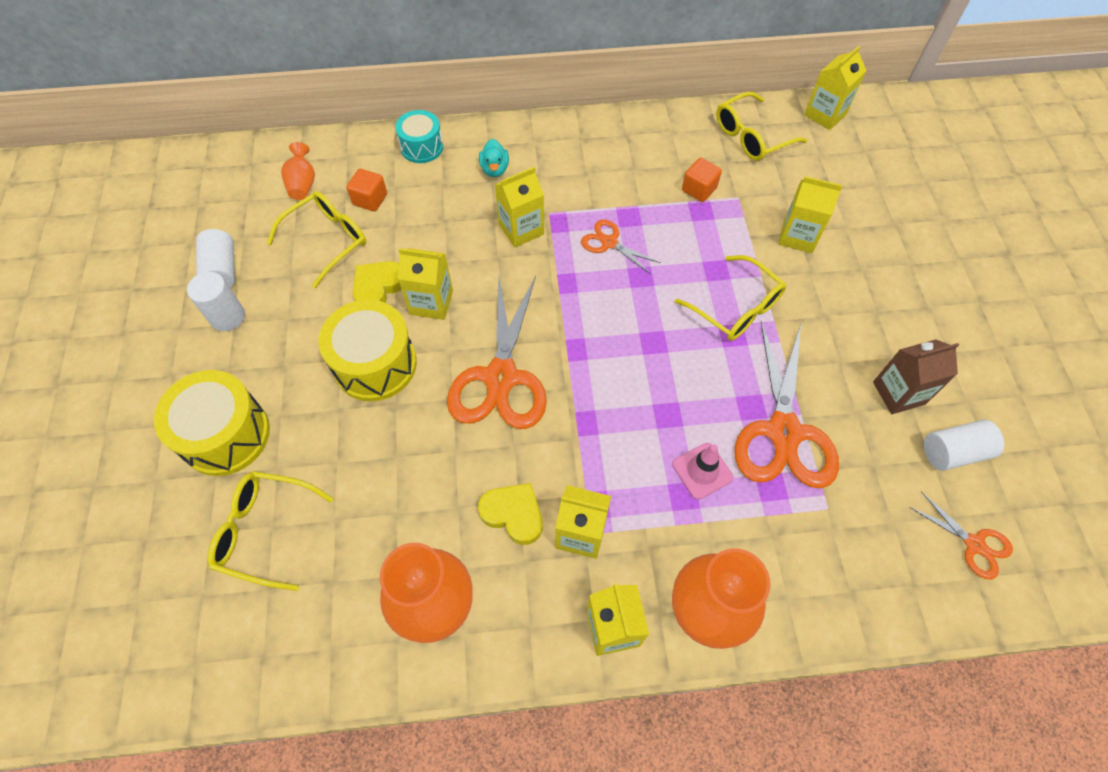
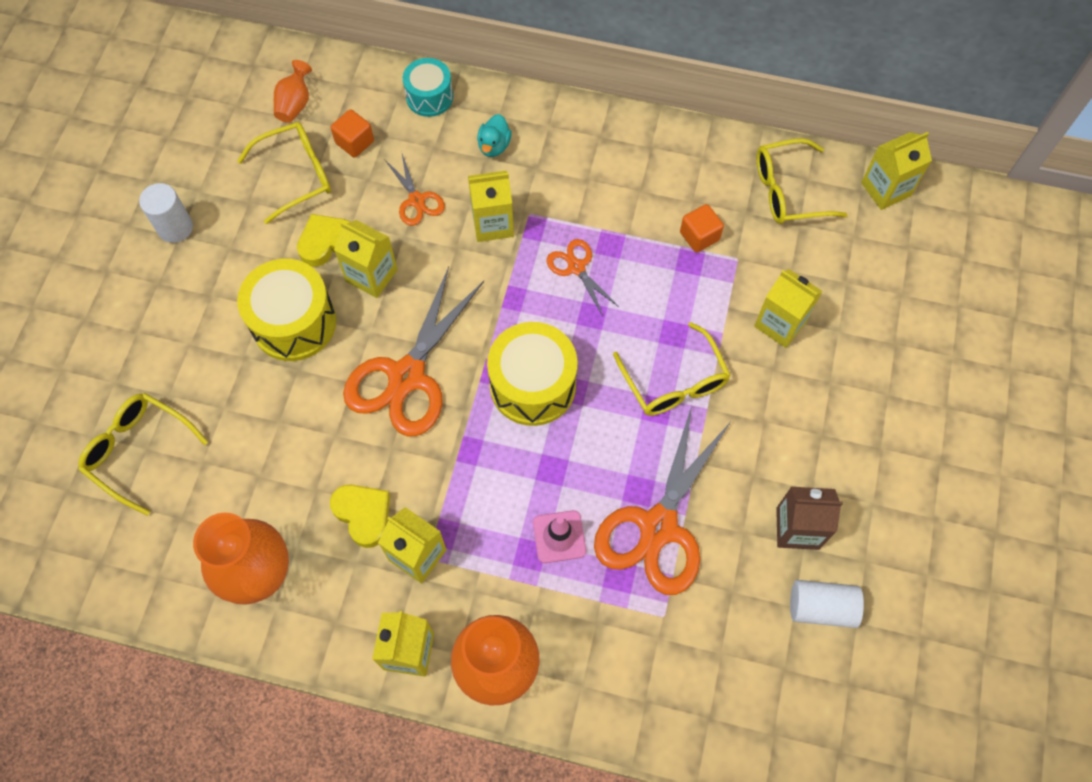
camera: 20 degrees right, 5 degrees up
yellow drum [154,370,270,476] -> yellow drum moved to [487,322,578,426]
white cylinder [196,229,235,288] -> none
orange scissors [909,491,1013,580] -> orange scissors moved to [384,151,445,226]

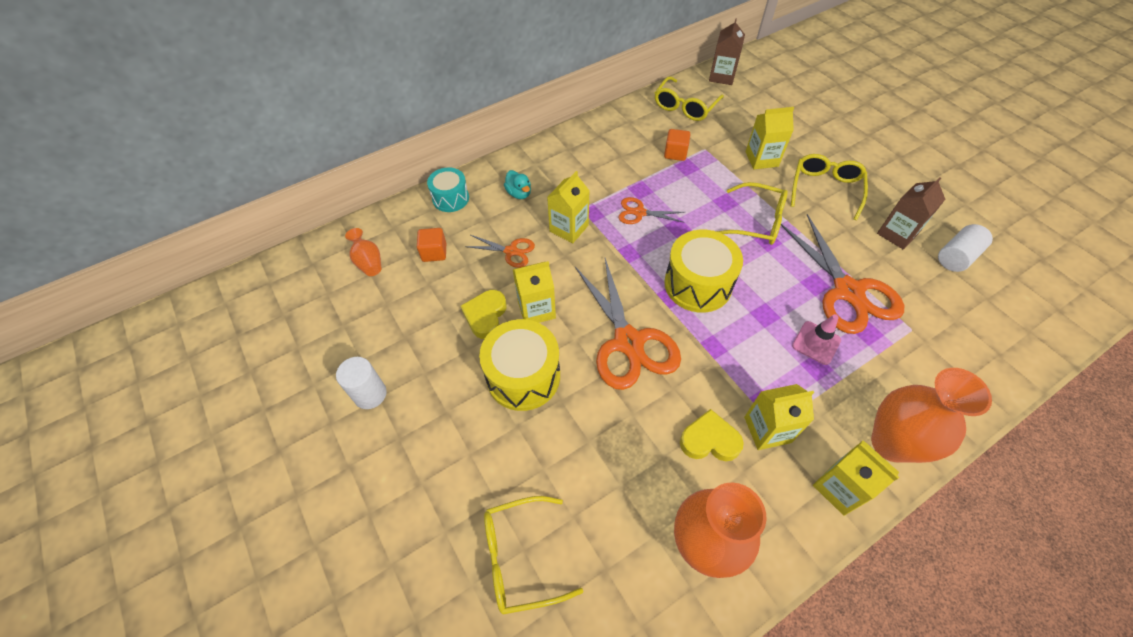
camera: 45 degrees left, 10 degrees down
yellow glasses [237,122,331,224] -> yellow glasses moved to [791,154,868,220]
yellow carton [861,132,932,210] -> brown carton [709,18,745,85]

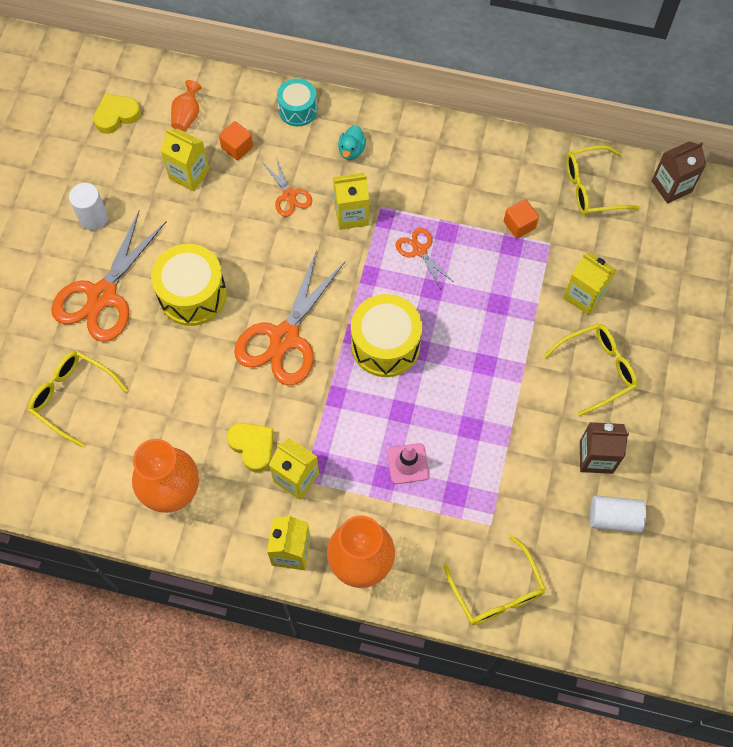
camera: 45 degrees right, 10 degrees up
yellow heart [461,290,507,339] -> yellow heart moved to [93,94,141,134]
yellow carton [513,261,556,323] -> yellow carton moved to [161,129,209,191]
yellow glasses [716,182,788,245] -> yellow glasses moved to [443,535,546,625]
orange scissors [781,214,904,334] -> orange scissors moved to [51,210,167,341]

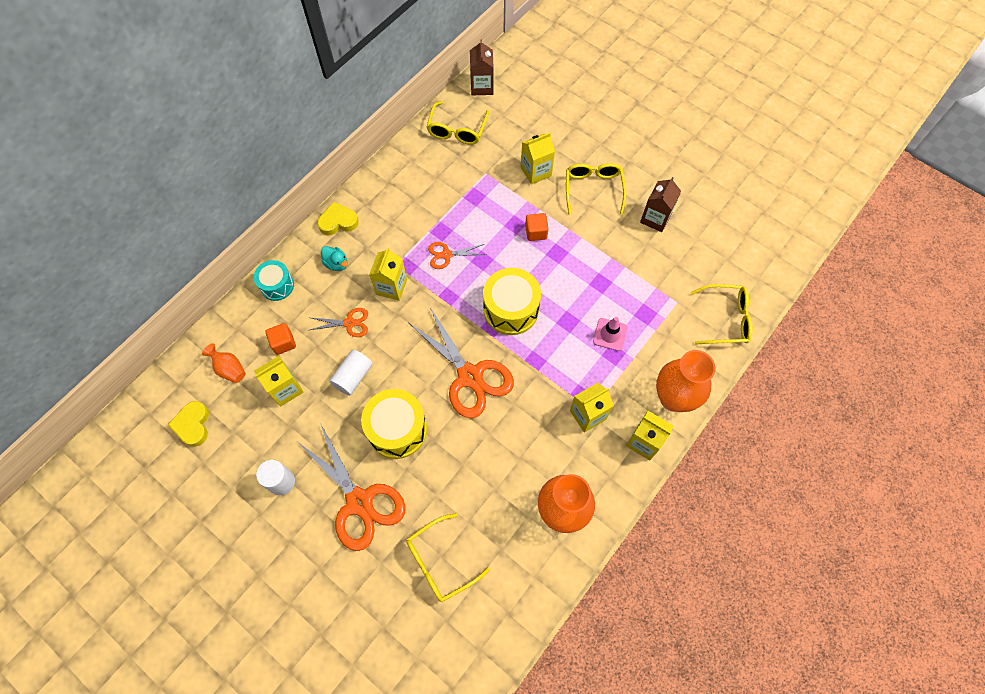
camera: 65 degrees left, 0 degrees up
yellow heart [227,423,274,472] -> yellow heart moved to [317,202,359,235]
orange cube [504,199,539,238] -> orange cube moved to [525,213,549,241]
white cylinder [590,495,646,533] -> white cylinder moved to [329,349,373,395]

